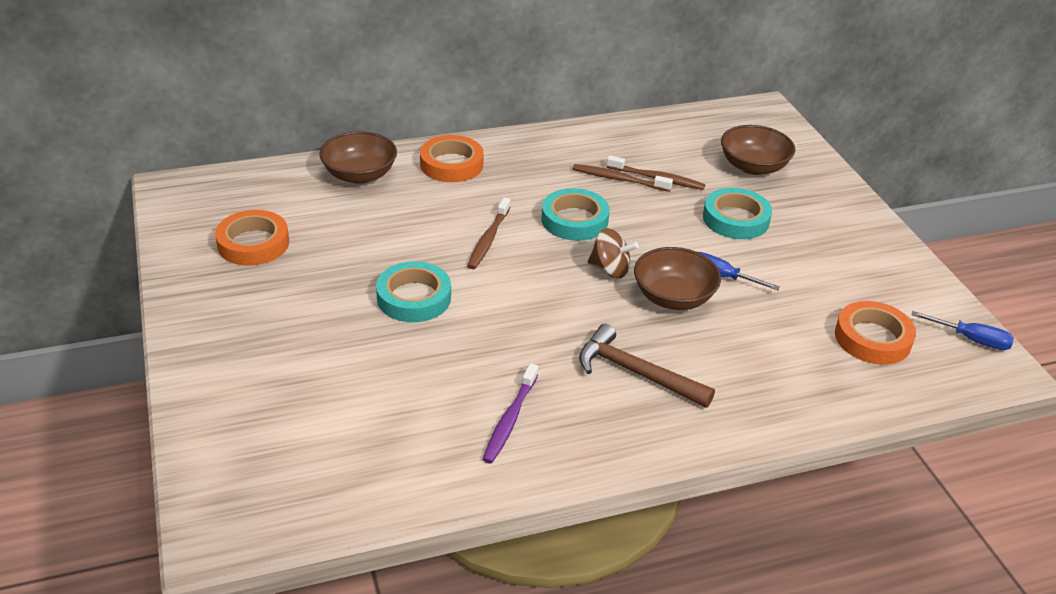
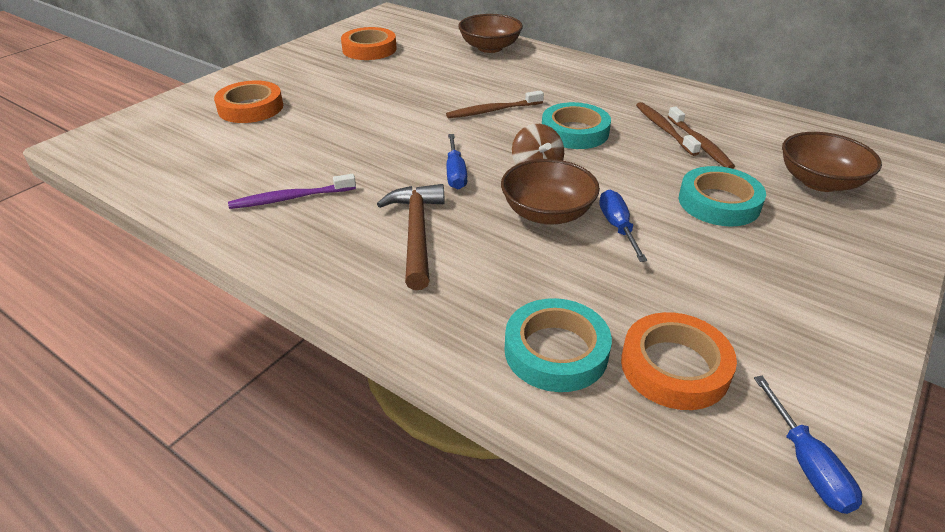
camera: 55 degrees right, 0 degrees up
turquoise tape [376,261,451,322] -> turquoise tape moved to [505,298,612,392]
orange tape [420,135,484,182] -> orange tape moved to [214,80,283,123]
none -> blue screwdriver [447,134,467,190]

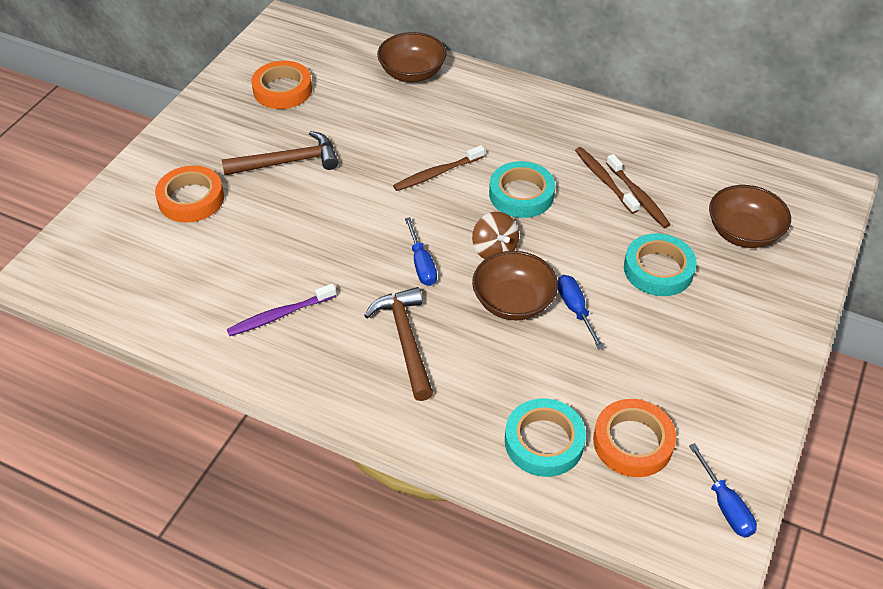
camera: 10 degrees left, 10 degrees up
none -> brown hammer [222,131,338,175]

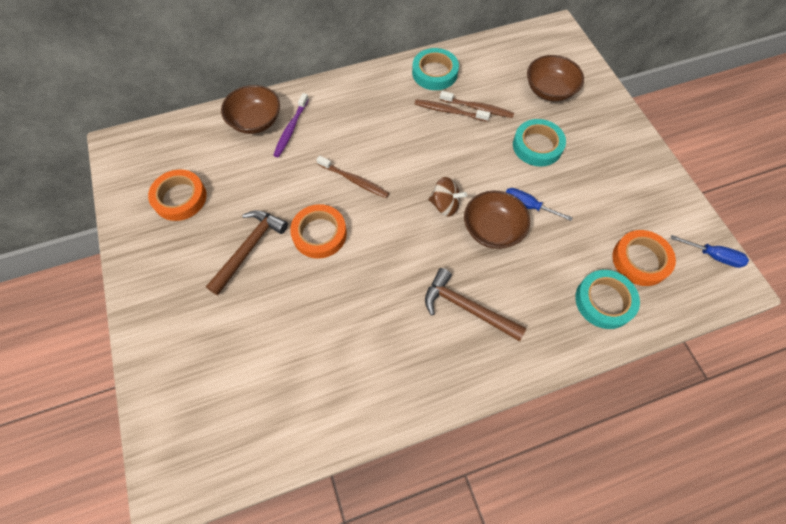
camera: 45 degrees left, 15 degrees up
orange tape [155,165,224,223] -> orange tape moved to [290,204,347,259]
purple toothbrush [227,284,336,336] -> purple toothbrush moved to [273,93,309,158]
brown toothbrush [393,145,485,191] -> brown toothbrush turned 75 degrees counterclockwise [317,156,389,198]
blue screwdriver [405,217,437,286] -> none
turquoise tape [489,161,555,218] -> turquoise tape moved to [412,48,459,90]

